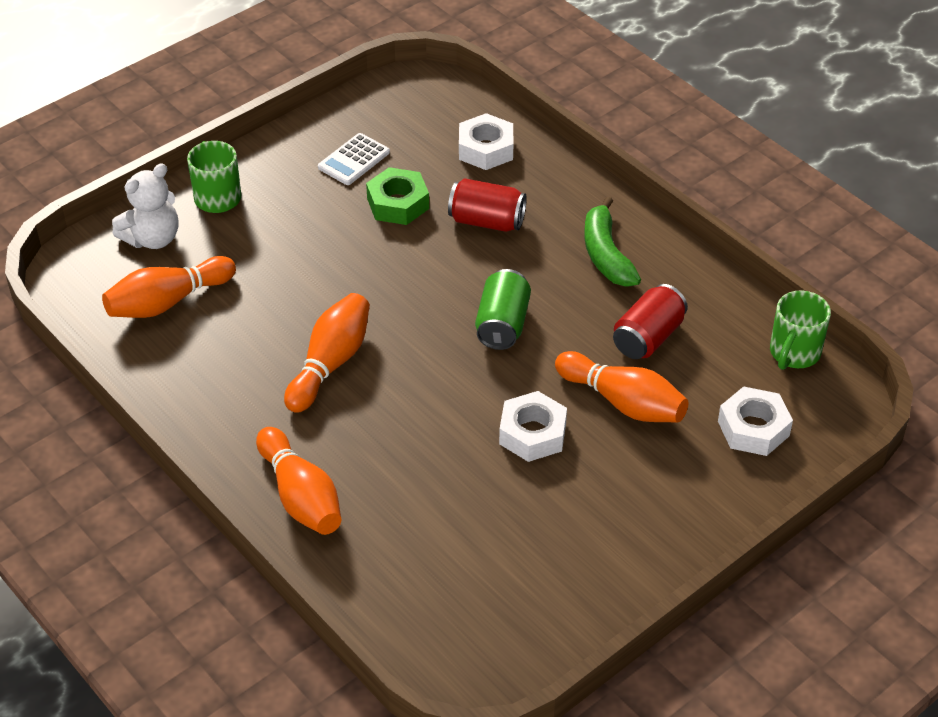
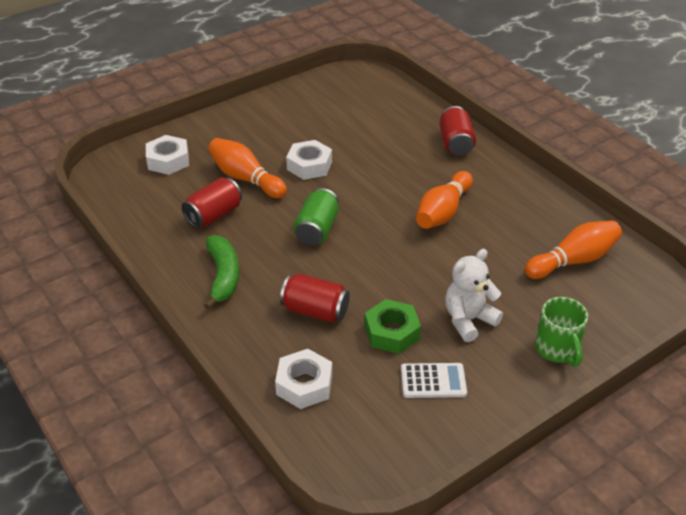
camera: 175 degrees left, 5 degrees down
white teddy bear [112,163,178,249] -> white teddy bear moved to [445,249,503,342]
orange bowling pin [256,427,341,535] -> red can [439,106,476,156]
white calculator [318,133,390,185] -> white calculator turned 45 degrees clockwise [401,363,467,398]
green mug [770,290,831,370] -> none

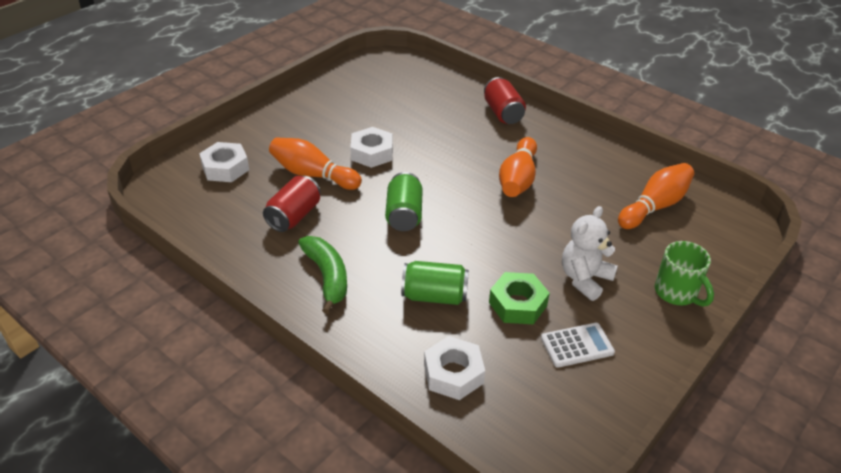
camera: 15 degrees left, 0 degrees up
red can [280,274,350,323] -> green can [401,261,469,305]

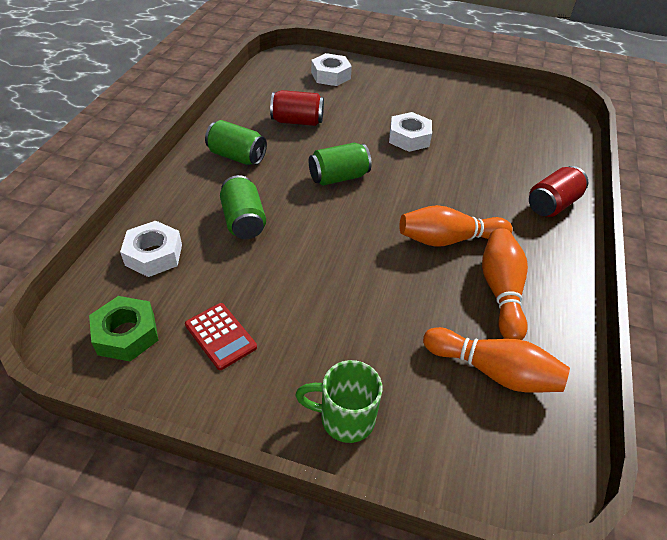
camera: 65 degrees right, 5 degrees up
orange bowling pin [269,137,362,190] -> orange bowling pin moved to [482,228,528,340]
green banana [298,236,347,314] -> green can [205,120,267,165]
green nut [489,272,550,325] -> green nut moved to [89,296,159,361]
white calculator [541,323,615,368] -> red calculator [185,303,257,370]
white teddy bear [562,206,618,301] -> none
green mug [655,241,714,307] -> green mug turned 60 degrees clockwise [295,360,383,443]

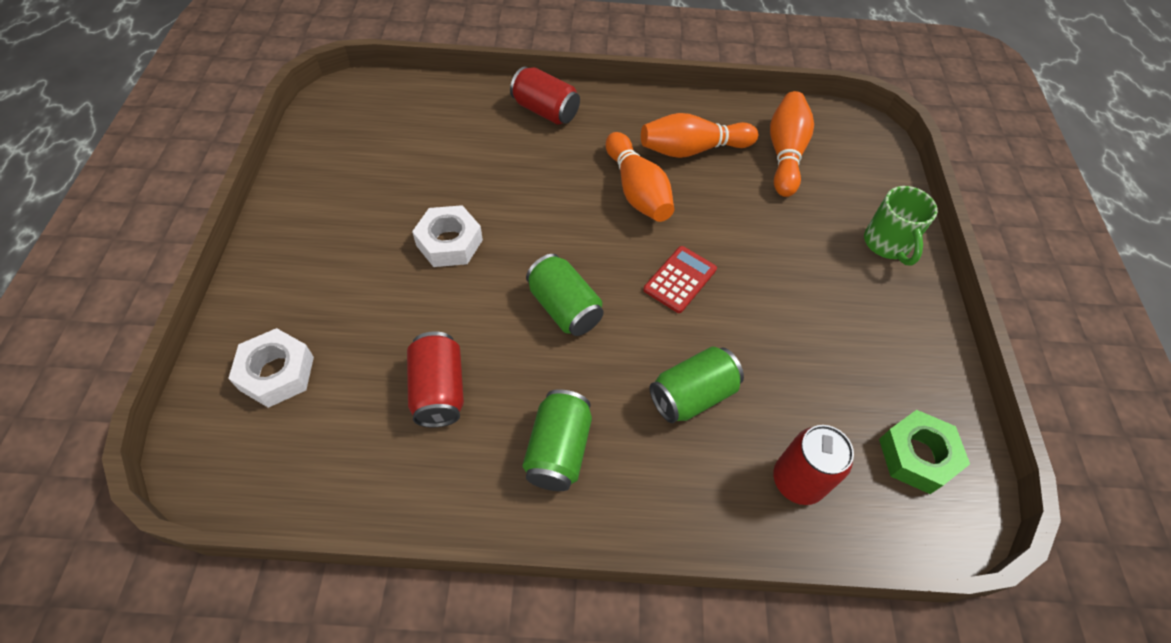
camera: 105 degrees left, 10 degrees up
white nut [120,221,182,277] -> red can [773,425,854,505]
red calculator [185,303,257,370] -> red calculator moved to [643,246,717,313]

